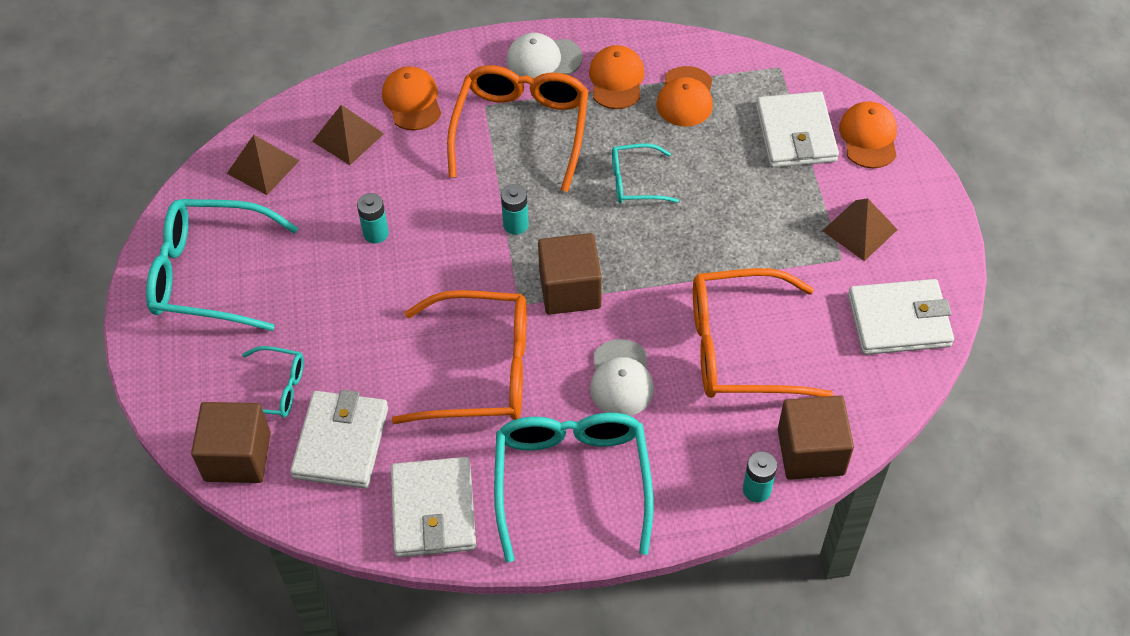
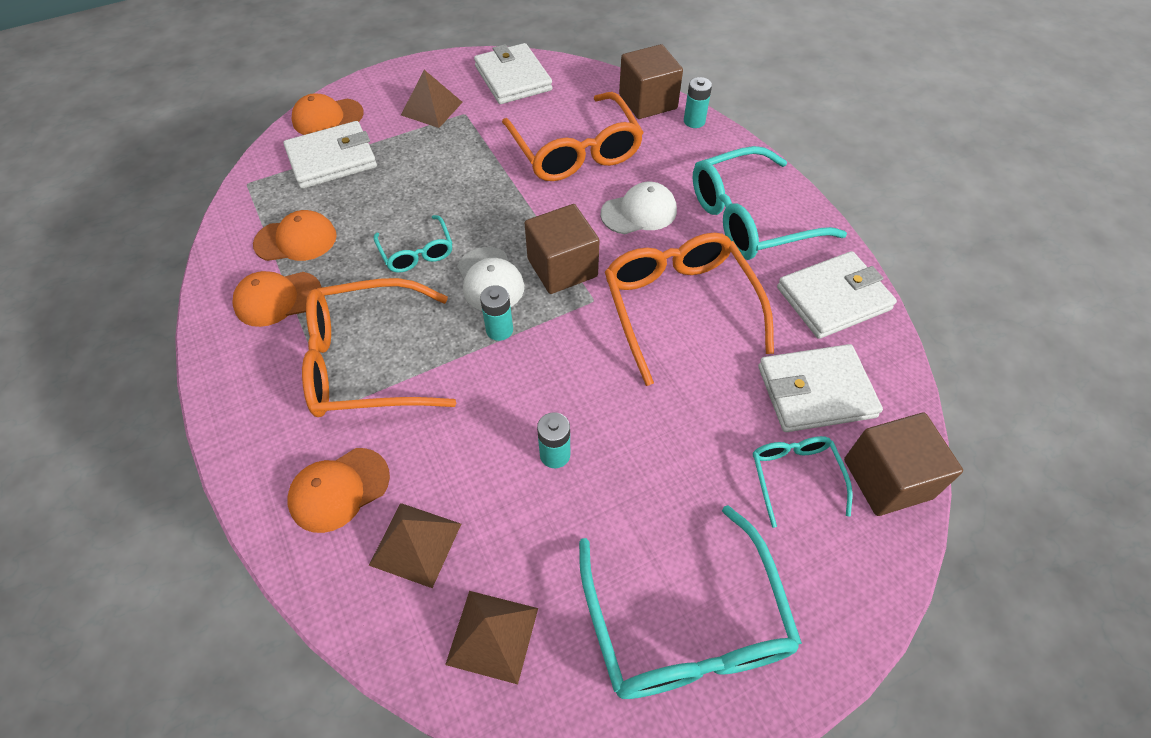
camera: 110 degrees left, 0 degrees up
white cap [506,32,583,78] -> white cap moved to [457,247,524,311]

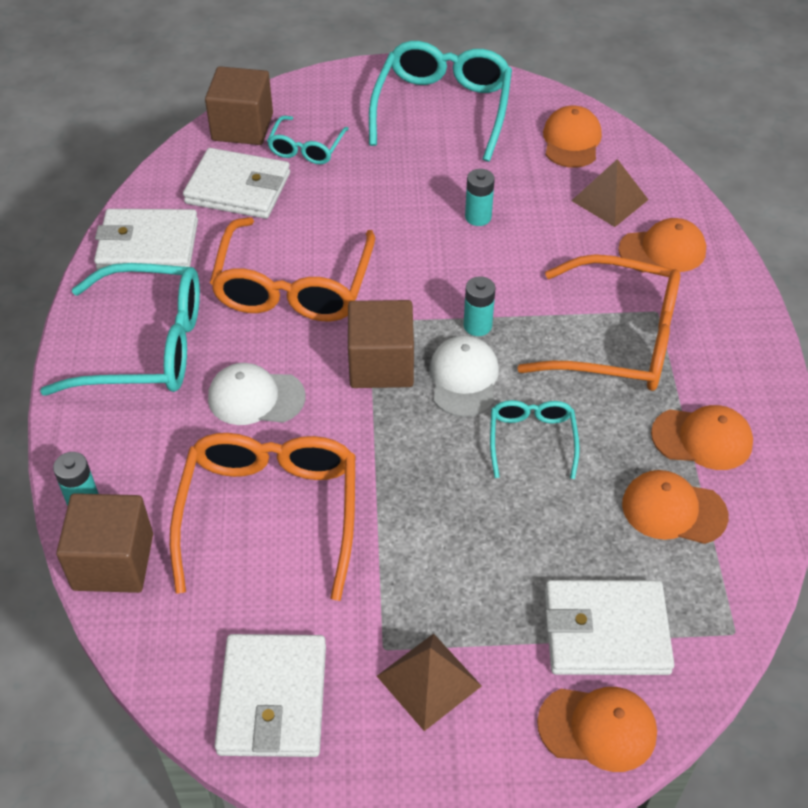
camera: 155 degrees left, 5 degrees down
brown pyramid [445,591,538,684] -> orange cap [543,106,602,168]

